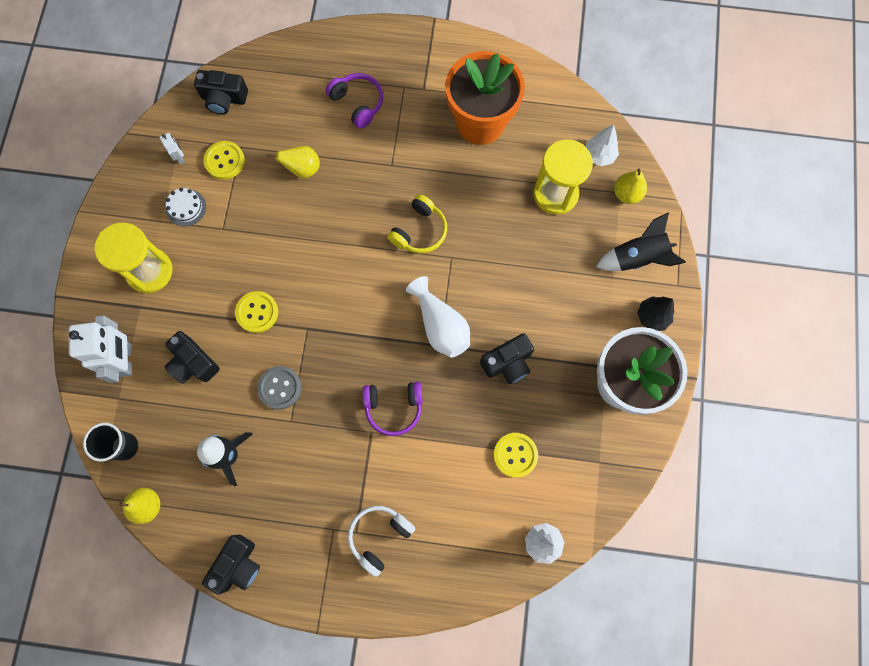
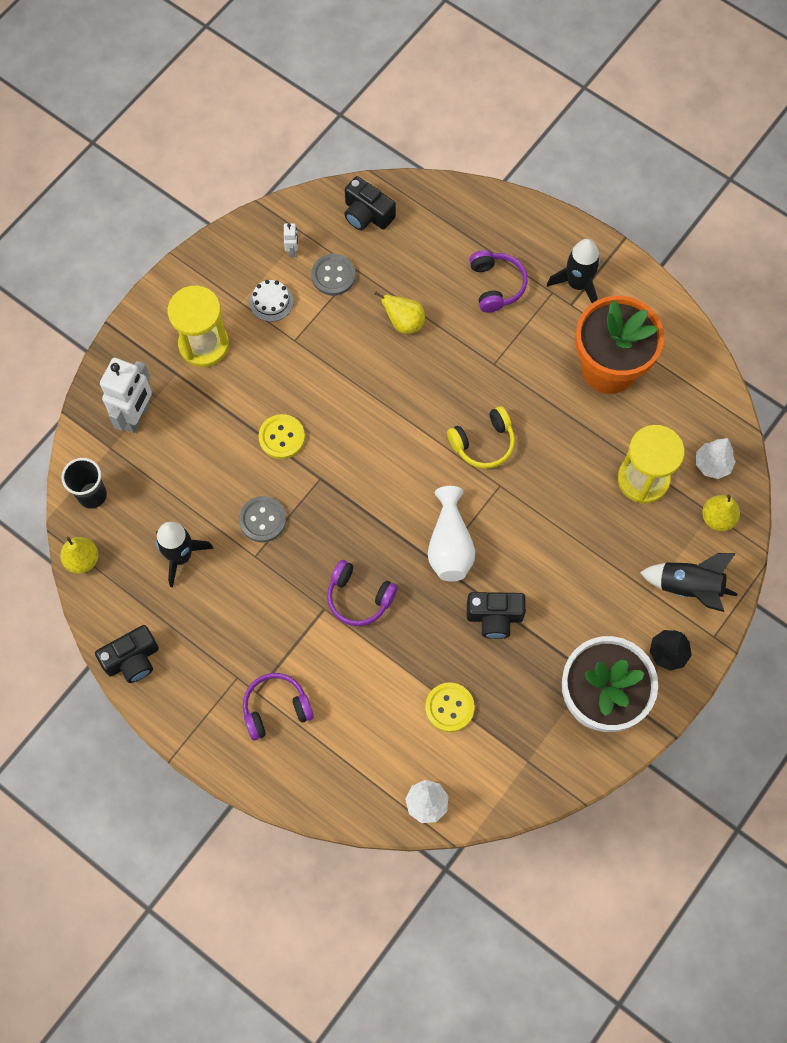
camera: 30 degrees right, 5 degrees down
black camera [164,331,220,384] -> none
yellow button [204,141,245,180] -> grey button [311,254,356,296]
white headphones [348,506,415,577] -> purple headphones [243,673,314,740]
none -> black rocket [547,239,600,303]

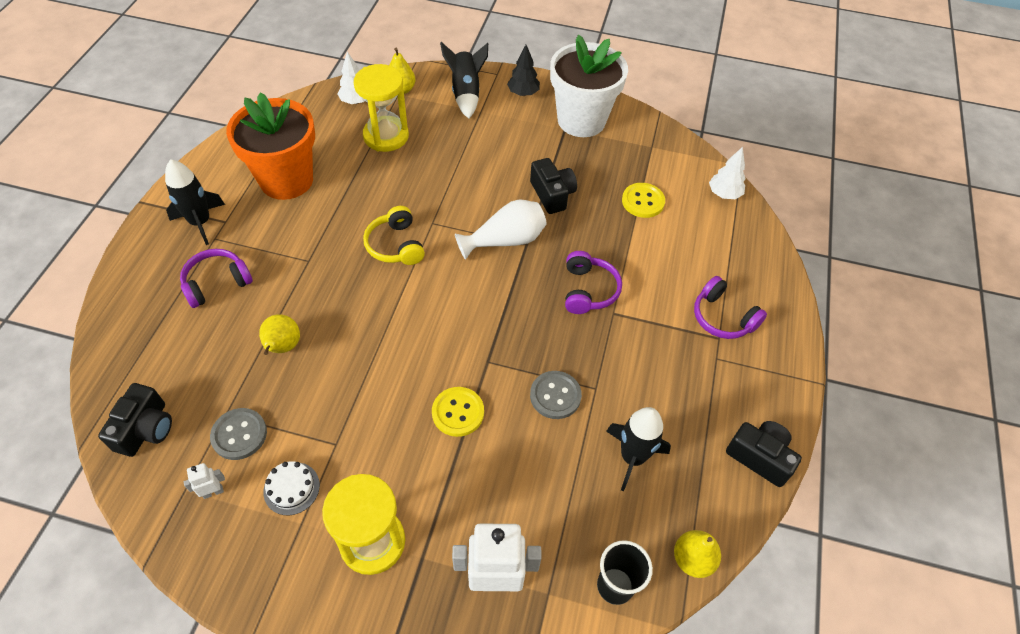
camera: 115 degrees left, 15 degrees down
yellow headphones [447,406,515,469] -> yellow headphones turned 150 degrees counterclockwise [363,206,425,265]

